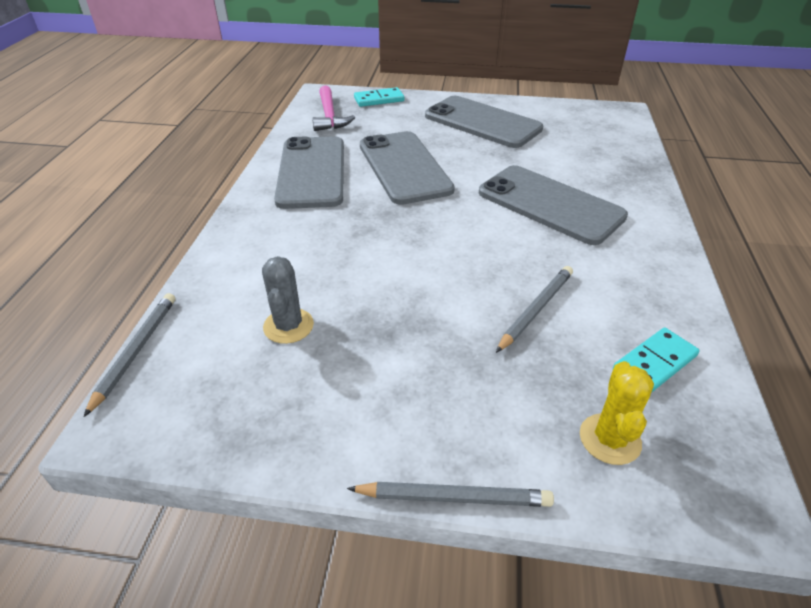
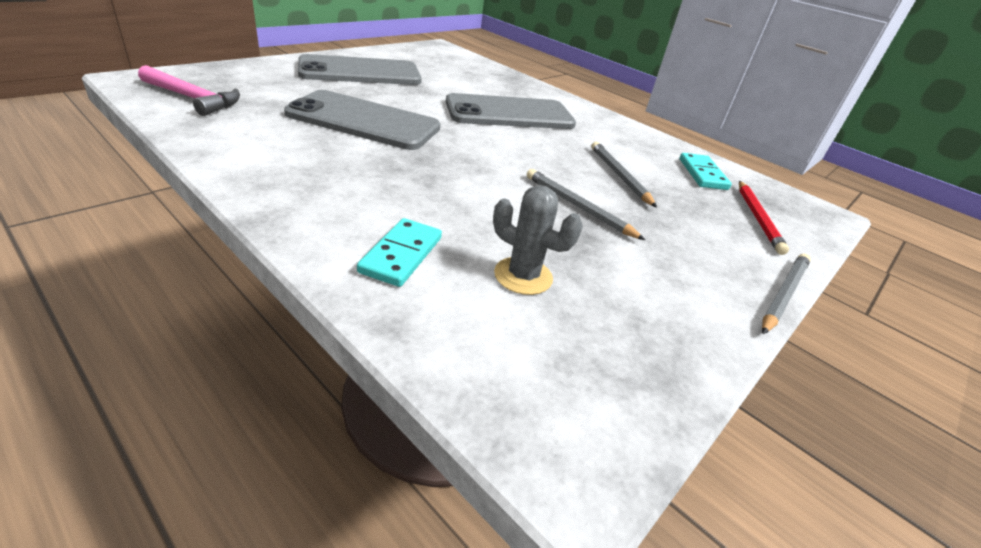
camera: 60 degrees left, 5 degrees down
grey pencil [84,293,175,417] -> grey pencil moved to [527,169,645,240]
grey phone [274,136,344,209] -> none
turquoise domino [354,87,404,107] -> turquoise domino moved to [357,218,442,287]
yellow cactus [580,361,654,465] -> red pencil [739,181,789,255]

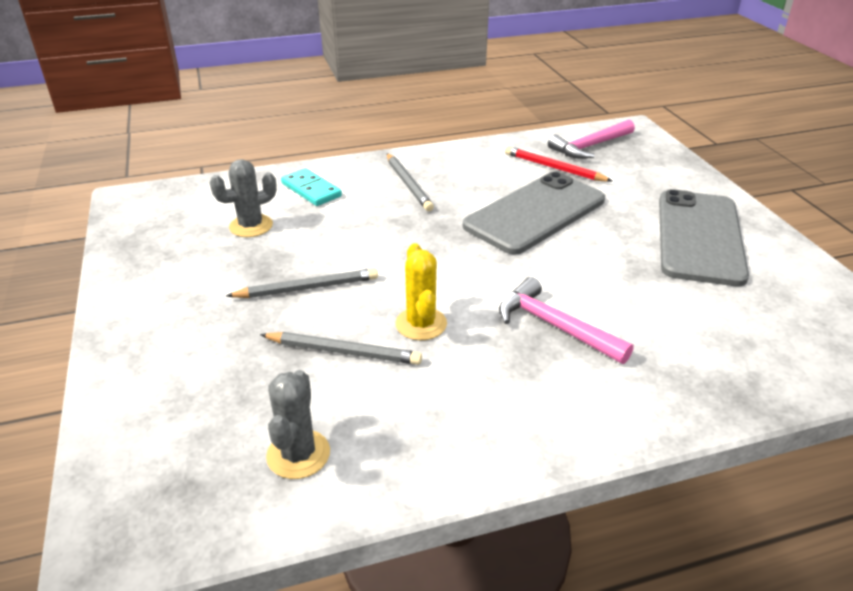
camera: 125 degrees right, 0 degrees up
grey phone [446,93,576,129] -> pink hammer [499,277,634,364]
turquoise domino [679,153,732,190] -> grey cactus [266,370,330,479]
red pencil [739,181,789,255] -> red pencil moved to [505,146,612,182]
grey pencil [762,254,811,334] -> grey pencil moved to [387,153,434,211]
none -> yellow cactus [395,243,447,340]

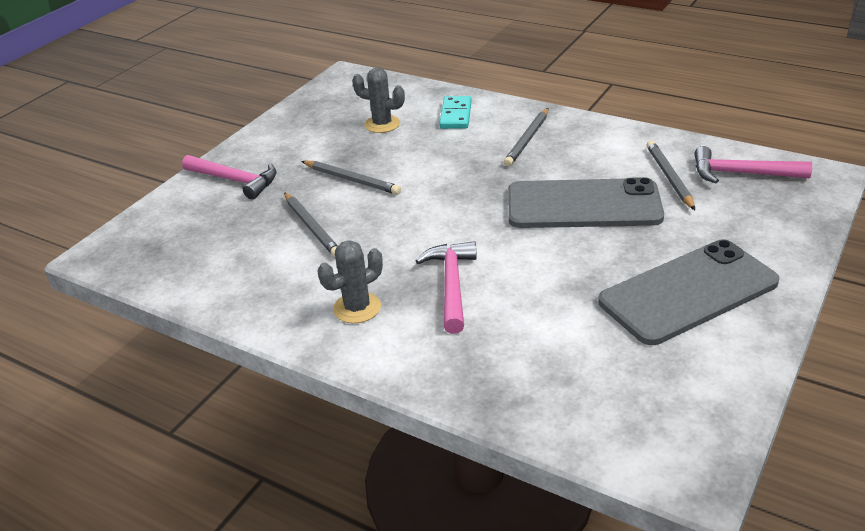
camera: 50 degrees right, 0 degrees up
grey cactus [266,370,330,479] -> grey cactus moved to [318,240,383,323]
yellow cactus [395,243,447,340] -> none
red pencil [505,146,612,182] -> grey pencil [647,141,695,210]
none -> pink hammer [182,155,277,199]

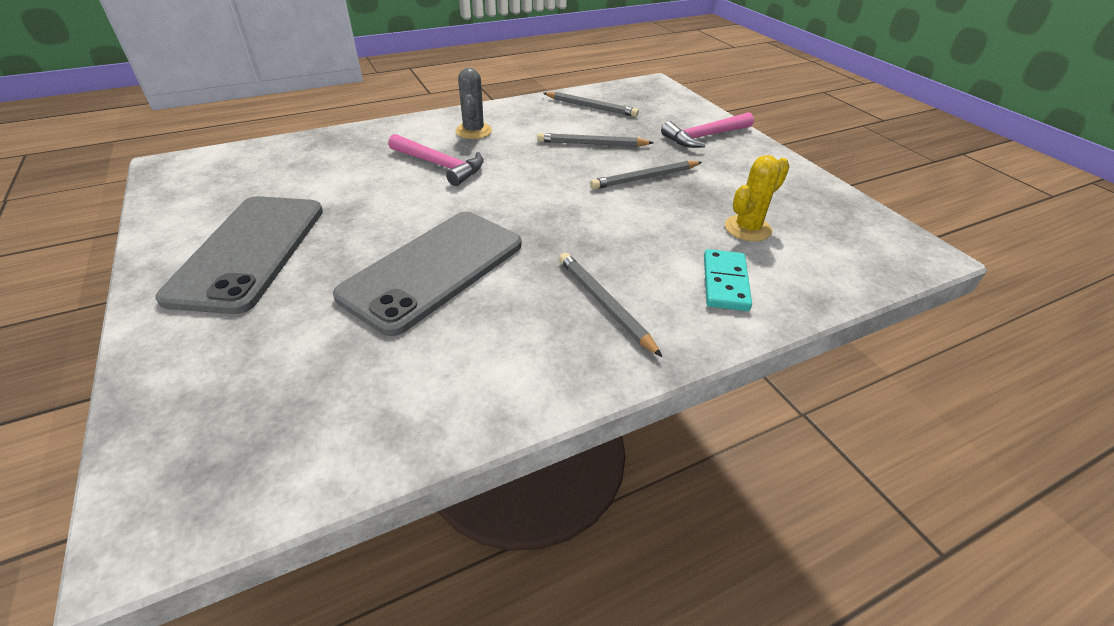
camera: 120 degrees right, 5 degrees up
grey cactus [352,68,405,133] -> yellow cactus [725,155,790,241]
turquoise domino [439,96,472,129] -> turquoise domino turned 60 degrees clockwise [704,249,752,311]
grey pencil [647,141,695,210] -> grey pencil moved to [543,92,639,117]
pink hammer [694,146,812,183] -> none

